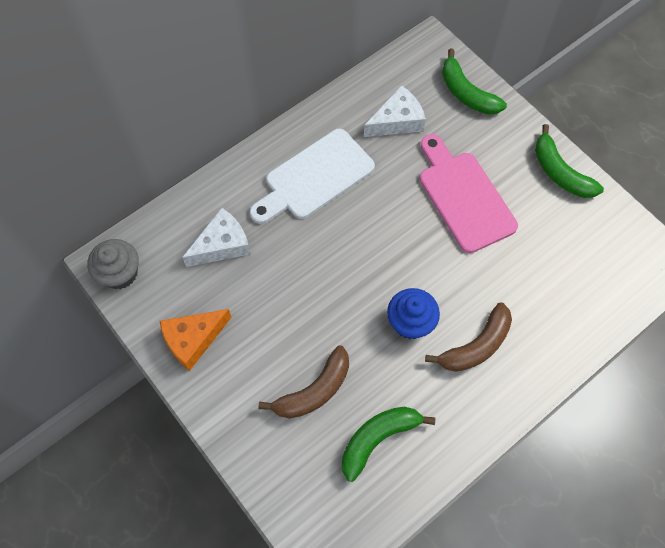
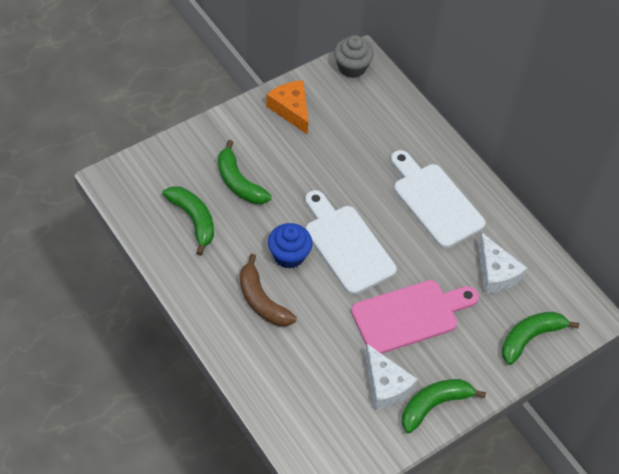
camera: 90 degrees right, 10 degrees down
white cheese [182,208,251,267] -> white cheese moved to [365,344,418,410]
brown banana [258,345,349,419] -> green banana [218,140,272,204]
none -> white cutting board [305,190,397,295]

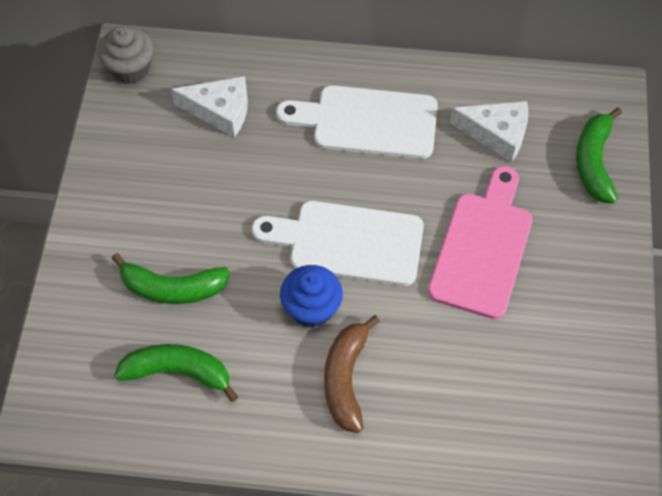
camera: 45 degrees left, 5 degrees up
brown banana [240,254,297,326] -> brown banana turned 90 degrees clockwise [324,315,380,433]
orange cheese [266,81,308,134] -> none
white cheese [365,344,418,410] -> white cheese moved to [171,76,248,138]
green banana [402,379,486,433] -> none

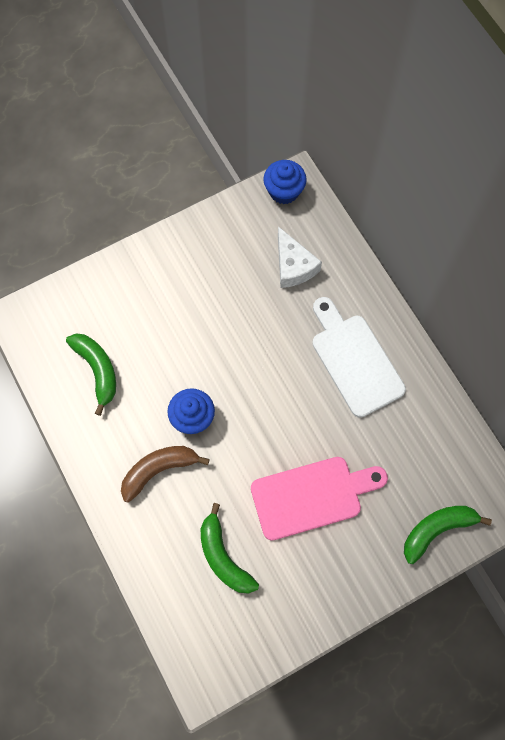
camera: 55 degrees right, 10 degrees up
grey cupcake [98,26,154,84] -> blue cupcake [263,160,307,204]
green banana [112,253,230,304] -> green banana moved to [201,503,259,594]
white cutting board [252,201,424,286] -> none
white cheese [450,101,528,162] -> none

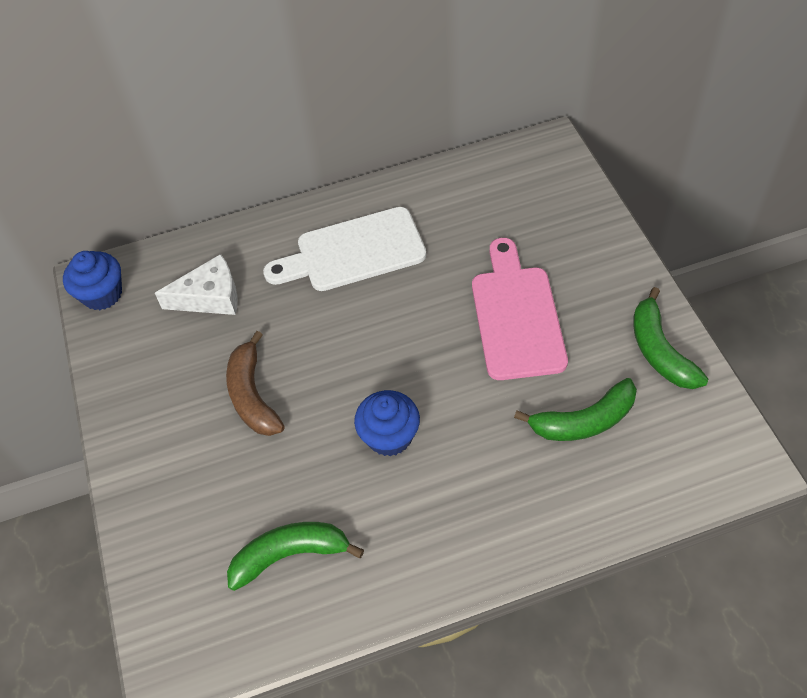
camera: 75 degrees left, 15 degrees down
brown banana [121,446,210,502] -> brown banana moved to [226,331,284,436]
green banana [404,506,492,564] -> green banana moved to [633,287,708,389]

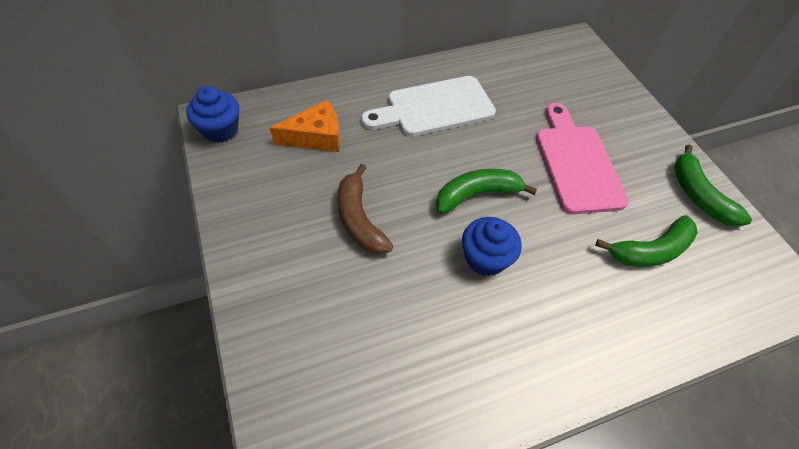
camera: 10 degrees left, 0 degrees up
white cheese [155,254,238,315] -> orange cheese [270,100,340,152]
green banana [227,522,364,591] -> green banana moved to [436,169,537,214]

